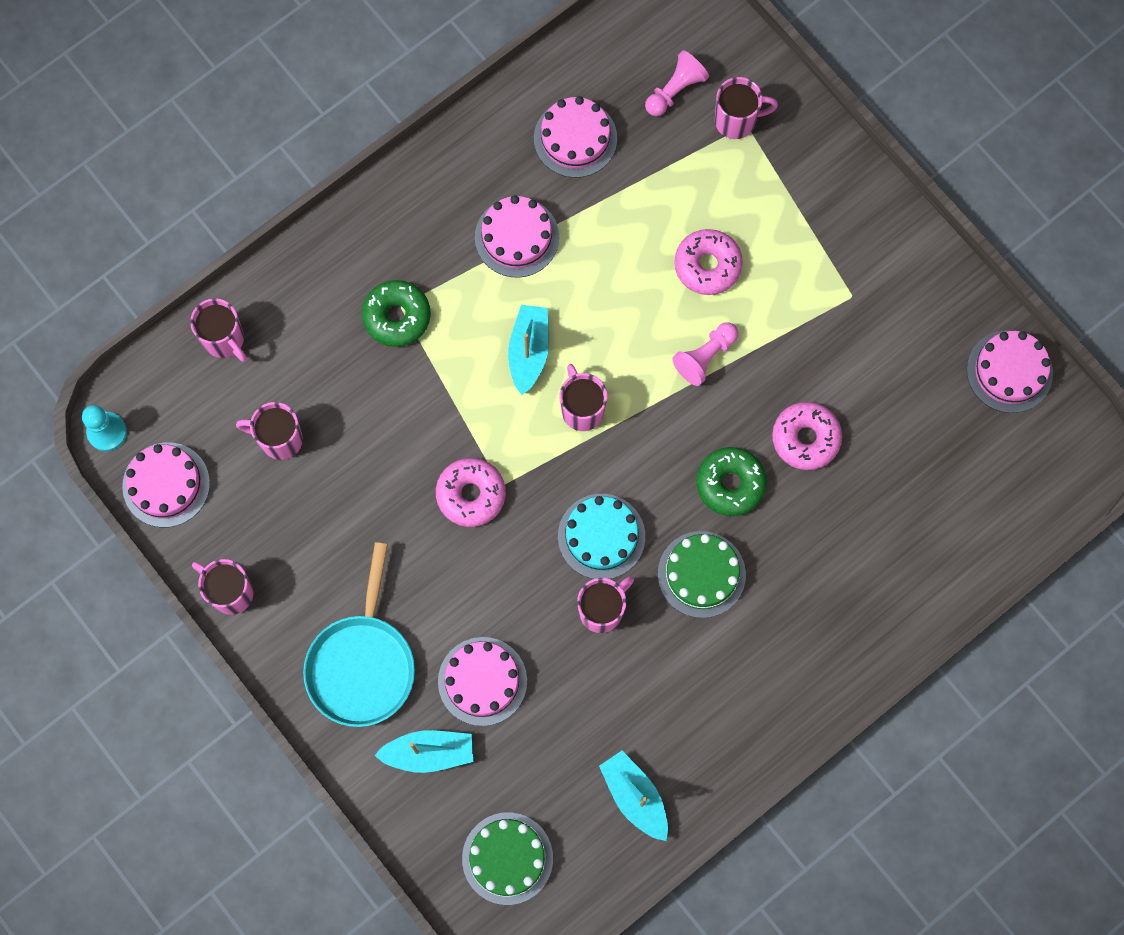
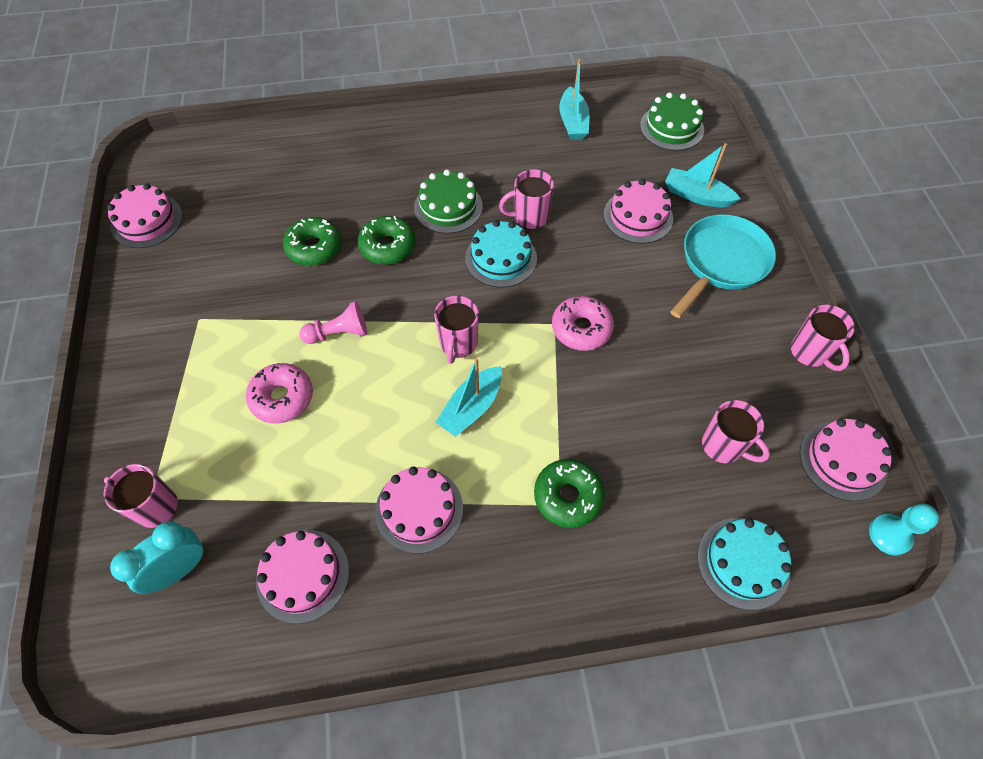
camera: 150 degrees left, 15 degrees down
pink mug [190,298,247,362] -> turquoise cake [697,518,792,610]
pink pawn [645,50,709,116] -> turquoise clock [110,521,205,594]
pink donut [772,402,842,470] -> green donut [283,217,342,266]

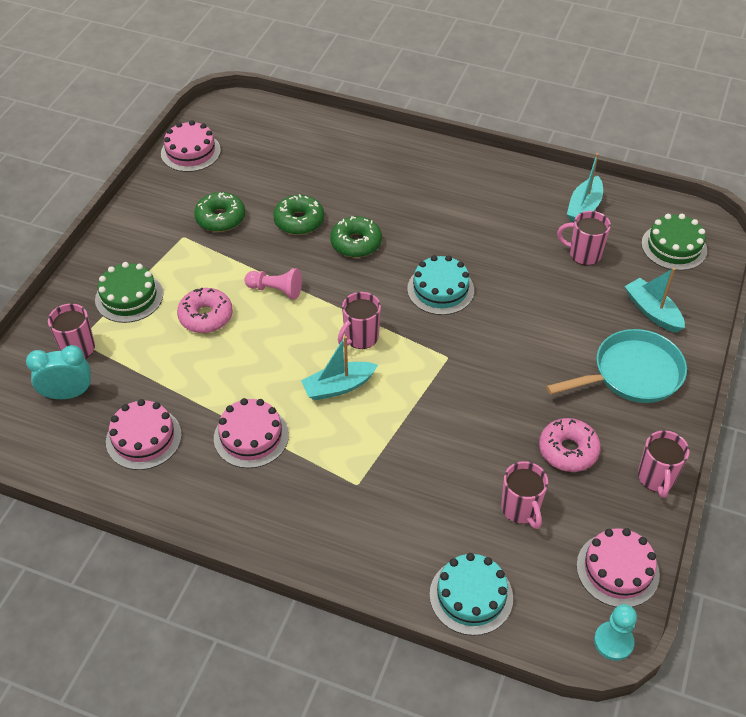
camera: 30 degrees right, 10 degrees down
green cake [414,169,483,234] -> green cake moved to [95,262,163,323]
pink mug [499,169,554,230] -> pink mug moved to [557,211,611,265]
green donut [534,459,605,528] -> green donut moved to [194,192,245,232]
pink donut [552,296,614,351] -> pink donut moved to [539,418,601,472]
pink cake [604,179,673,244] -> none

